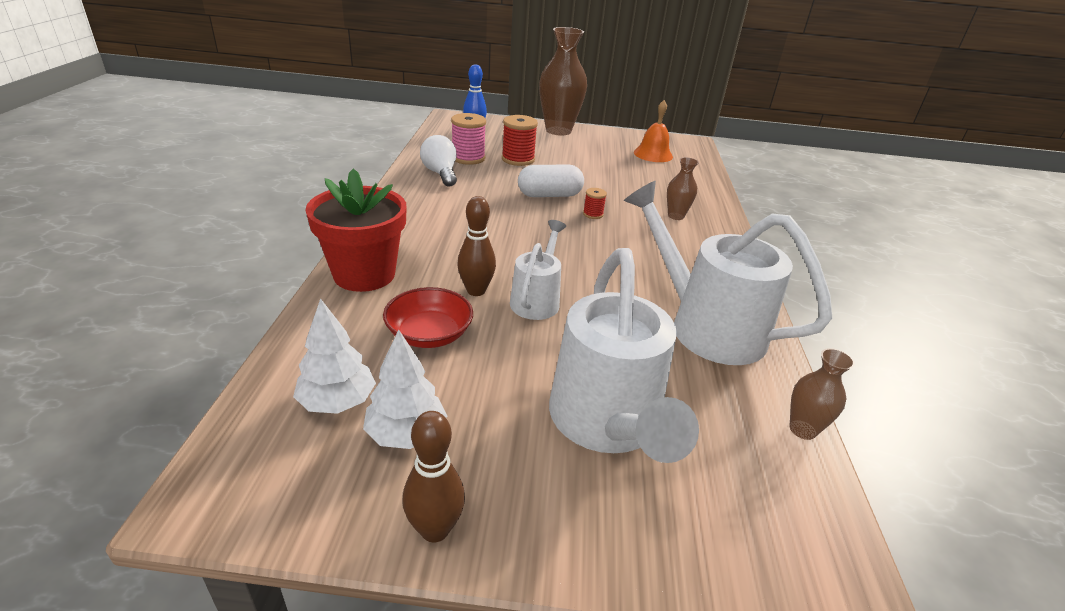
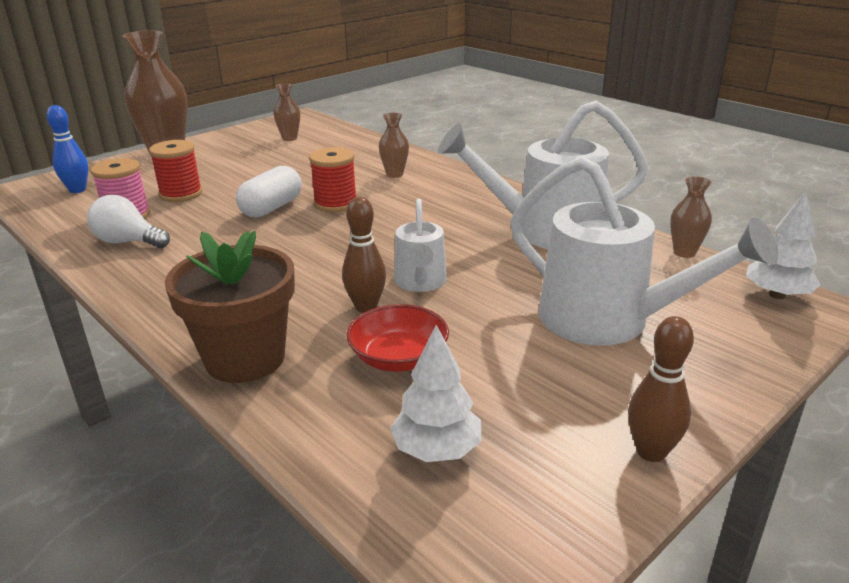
camera: 45 degrees left, 5 degrees down
red flower pot [306,169,407,292] -> brown flower pot [165,231,295,383]
white tree [363,330,447,449] -> white tree moved to [746,191,821,299]
white watering can [510,220,566,320] -> white watering can turned 150 degrees counterclockwise [394,198,447,292]
red spool [583,188,607,219] -> red spool [309,147,356,212], size x1.89
orange bell [634,100,673,162] -> brown vase [273,83,300,141]

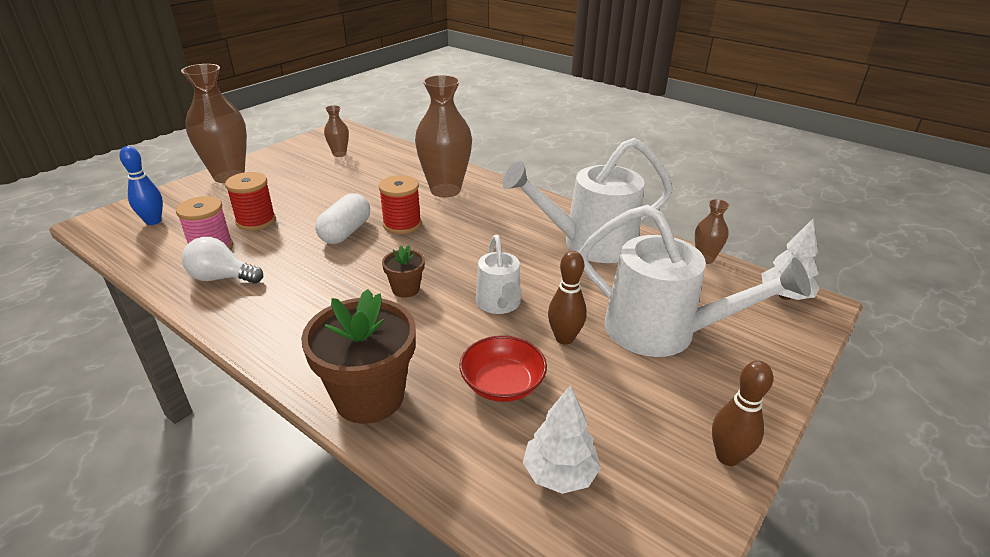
camera: 10 degrees left, 5 degrees up
brown bowling pin [342,197,386,313] -> brown bowling pin moved to [548,251,587,345]
brown vase [379,113,409,178] -> brown vase [415,75,472,198], size x2.07
none -> brown flower pot [382,245,425,298]

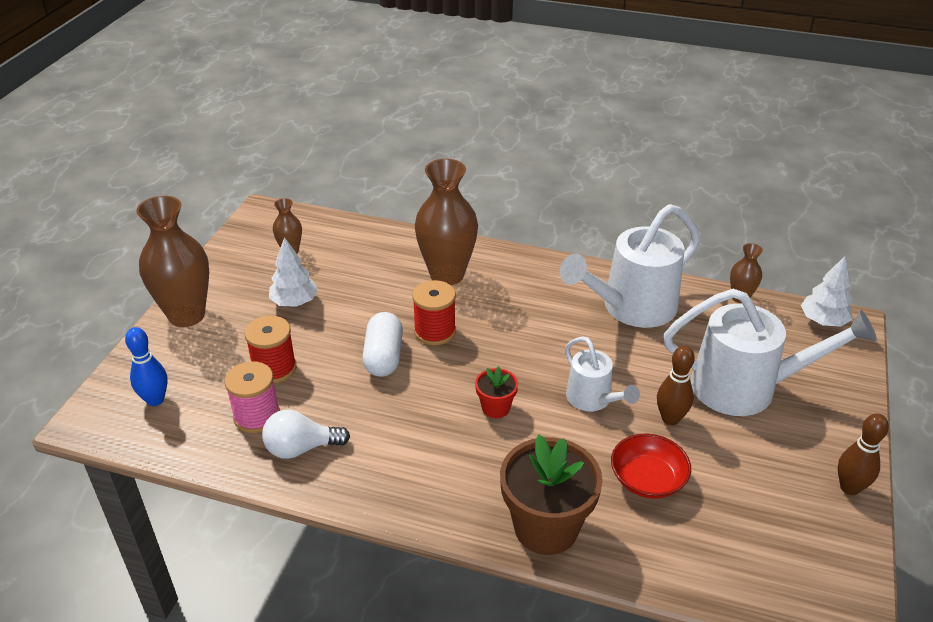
camera: 20 degrees left, 5 degrees up
brown flower pot [382,245,425,298] -> red flower pot [475,366,518,418]
white tree [523,385,601,494] -> white tree moved to [269,237,318,307]

